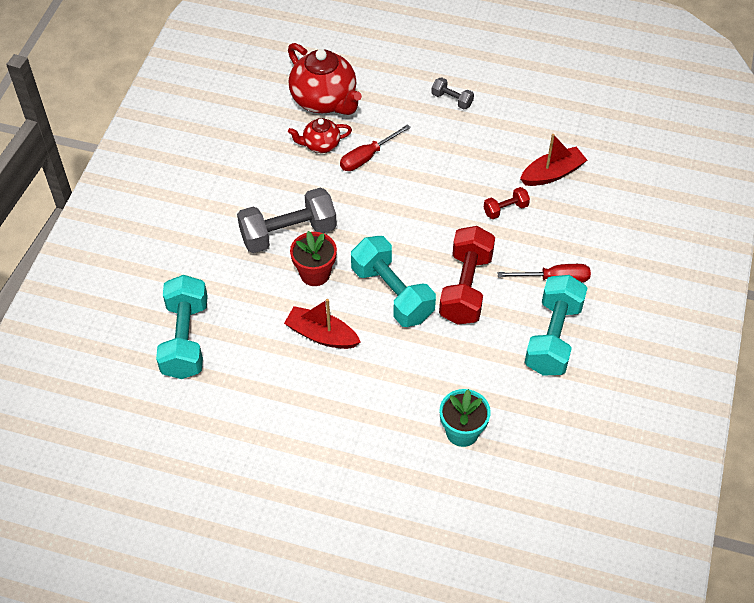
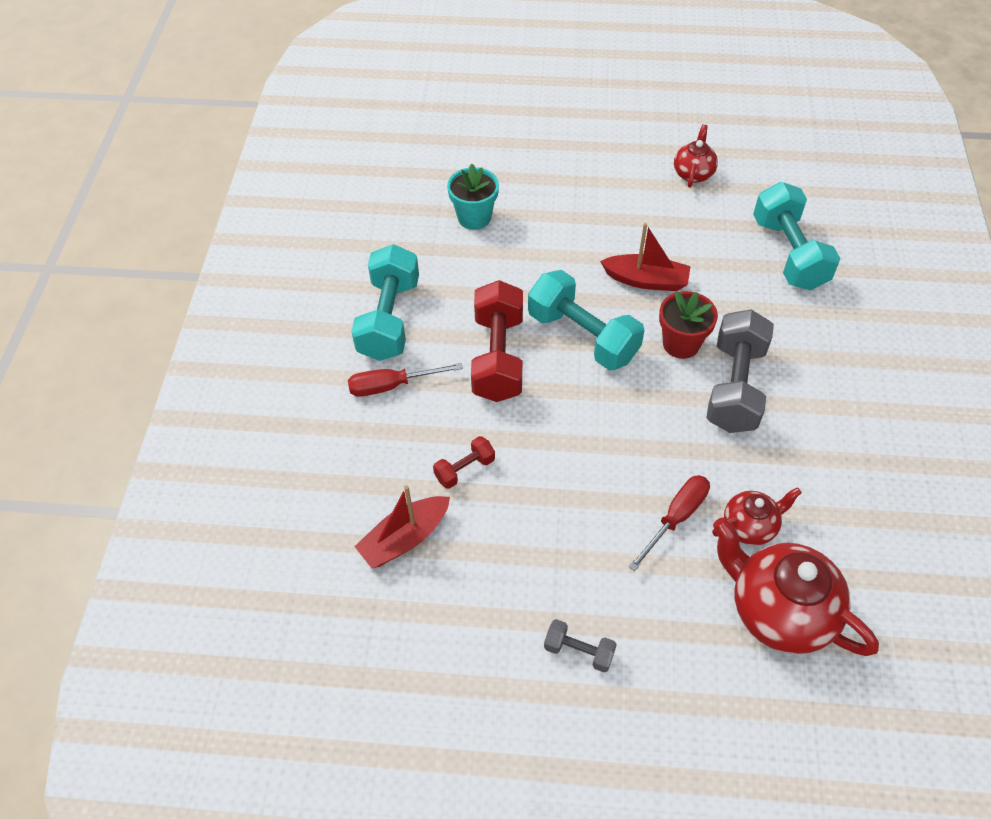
camera: 170 degrees right, 0 degrees up
grey dumbbell [237,188,337,253] -> grey dumbbell turned 45 degrees counterclockwise [706,309,774,433]
none -> red teapot [674,124,718,188]

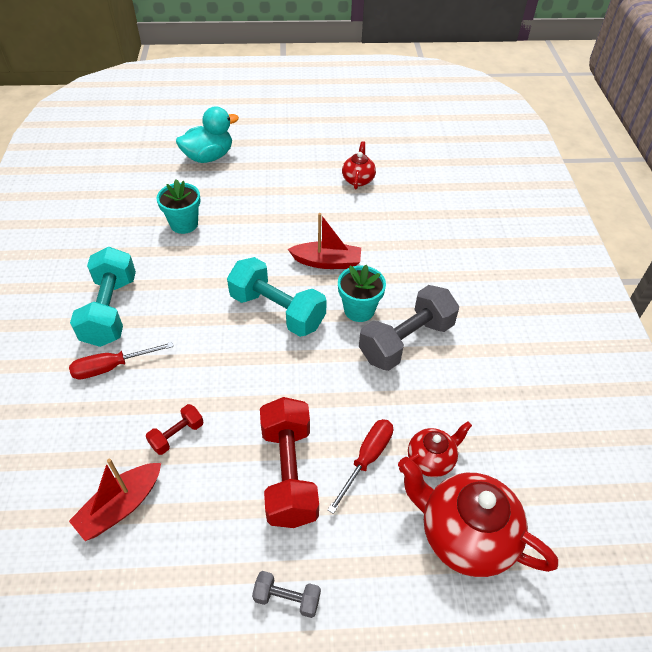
camera: 10 degrees left, 5 degrees down
red dumbbell [471,280,523,402] -> red dumbbell moved to [260,397,319,528]
red flower pot [659,291,718,359] -> turquoise flower pot [338,265,386,322]
grey dumbbell [706,309,774,433] -> grey dumbbell turned 45 degrees clockwise [359,285,459,371]
turquoise dumbbell [753,182,840,291] -> none
none -> turquoise duck [176,107,239,163]

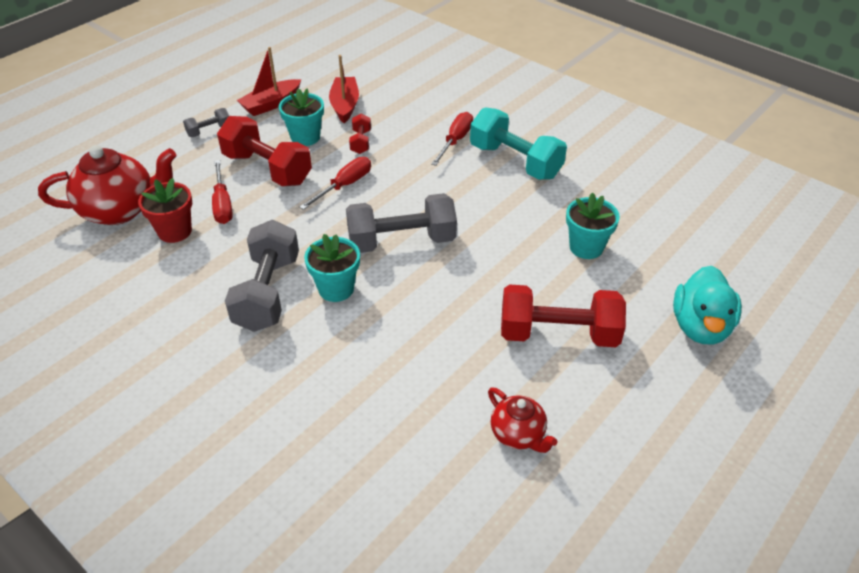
camera: 135 degrees right, 5 degrees down
turquoise dumbbell [227,257,327,337] -> grey dumbbell [346,193,457,253]
red boat [288,213,361,269] -> red boat moved to [237,47,301,116]
red teapot [399,421,472,477] -> red flower pot [138,178,192,243]
none -> turquoise flower pot [279,88,324,146]
none -> red screwdriver [300,157,371,210]
none -> red dumbbell [501,284,626,347]

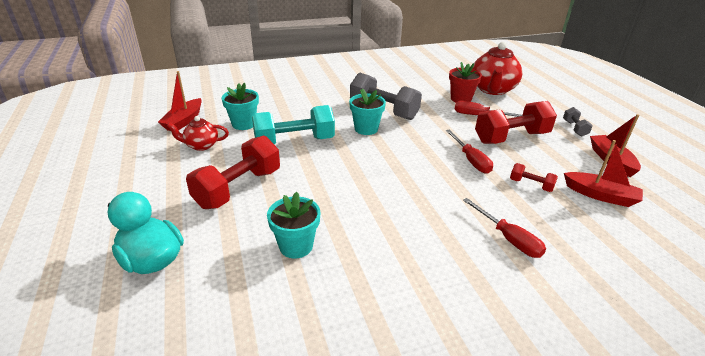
camera: 120 degrees right, 10 degrees down
turquoise flower pot [279,88,324,146] -> turquoise flower pot moved to [222,83,259,130]
grey dumbbell [346,193,457,253] -> none
turquoise dumbbell [470,107,567,180] -> turquoise dumbbell moved to [252,105,335,144]
none -> red boat [158,71,202,131]

